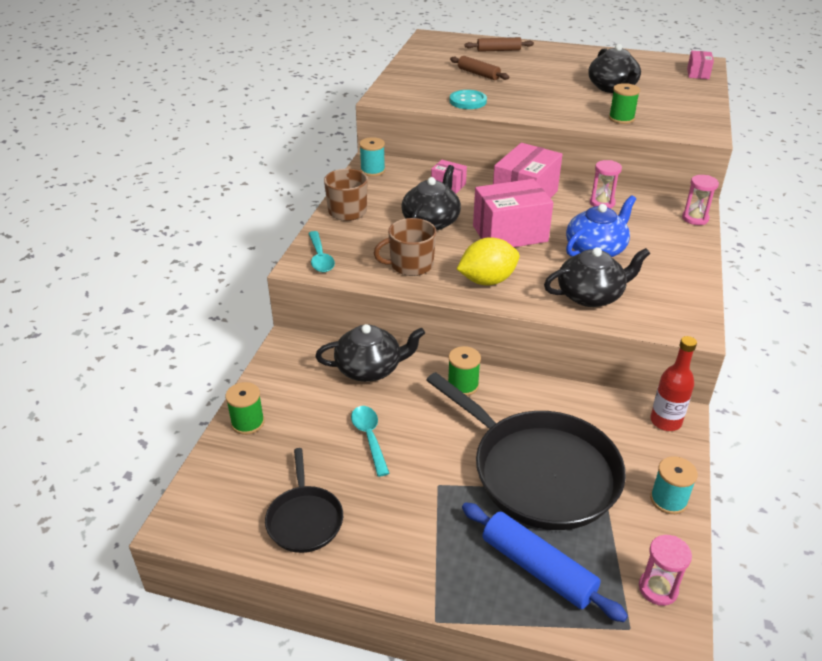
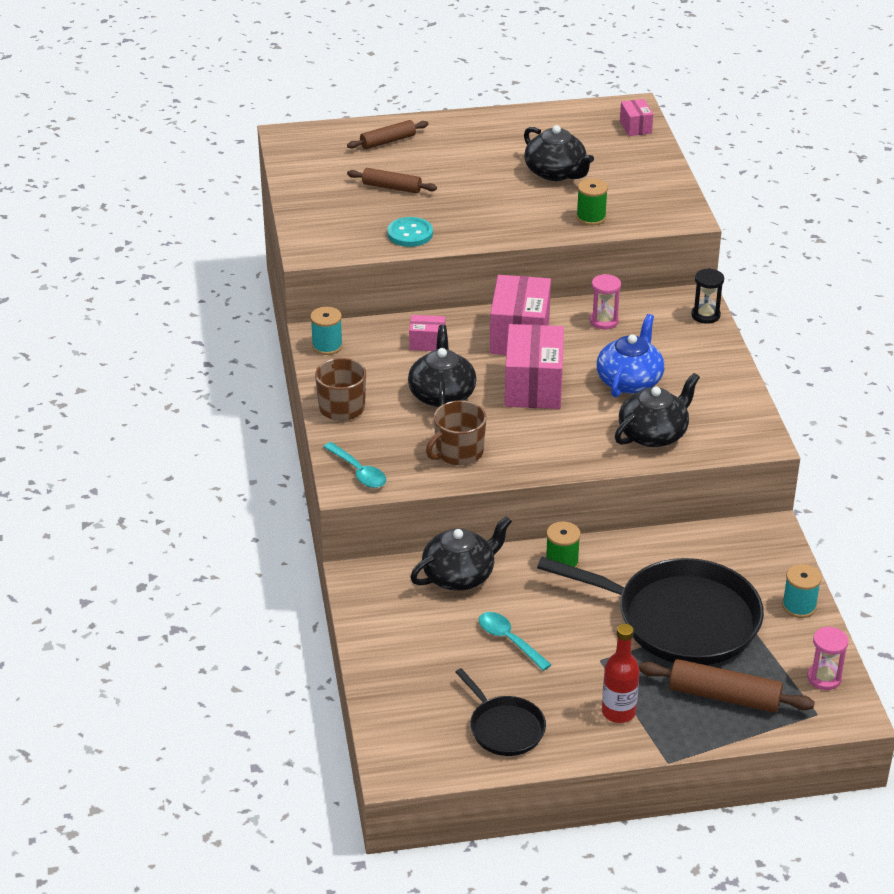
camera: 25 degrees left, 0 degrees up
green spool [225,382,265,435] -> none
yellow lemon [457,237,519,285] -> none
blue rolling pin [462,502,628,622] -> brown rolling pin [639,659,815,713]
pink box [473,179,553,247] -> pink box turned 45 degrees counterclockwise [505,324,564,409]
red bottle [650,336,697,431] -> red bottle moved to [602,624,640,723]
pink hourglass [682,175,719,225] -> black hourglass [691,268,724,324]

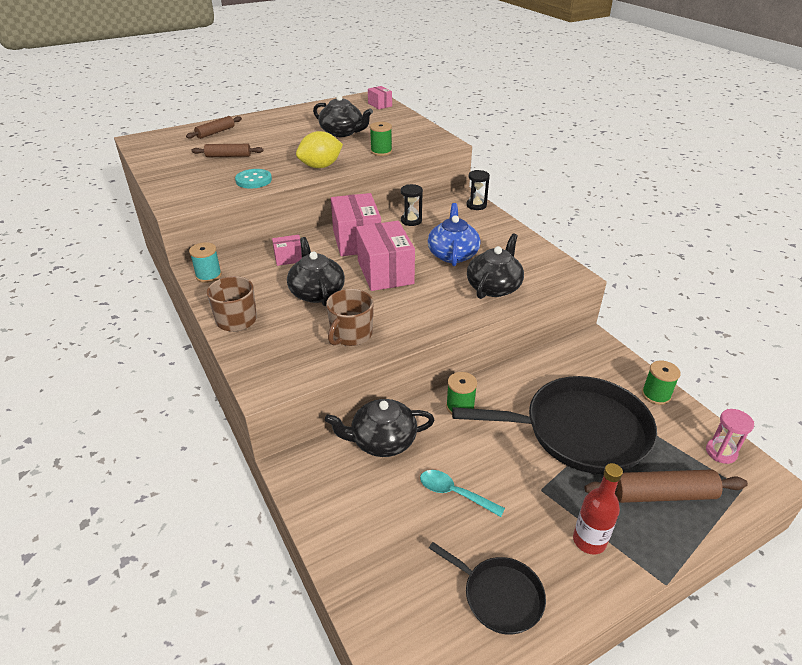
camera: 20 degrees left, 0 degrees up
turquoise spoon [323,442,386,488] -> none
black teapot [410,516,512,591] -> black teapot turned 135 degrees counterclockwise [325,399,434,457]
pink hourglass [590,274,621,330] -> black hourglass [401,184,423,226]
turquoise spool [782,564,821,618] -> green spool [642,361,681,405]
none -> yellow lemon [296,131,343,168]

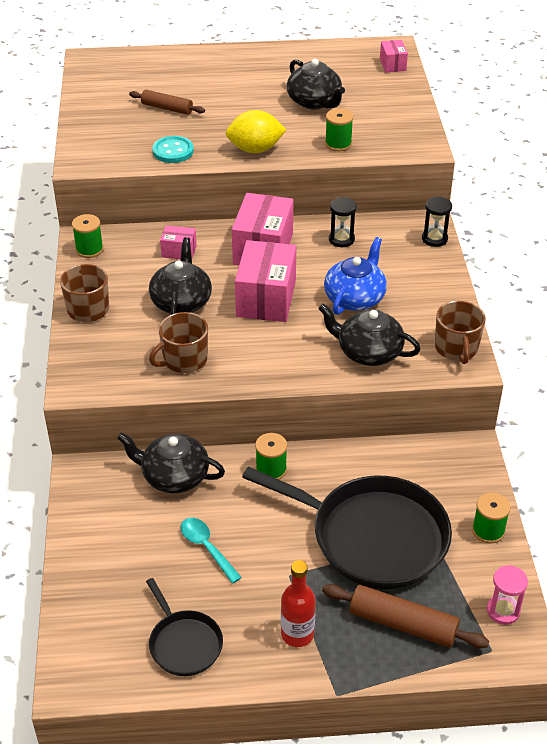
camera: 25 degrees right, 5 degrees up
brown rolling pin [186,116,242,139] -> none
turquoise spool [189,242,222,283] -> green spool [72,214,103,258]
black teapot [467,234,524,299] -> black teapot turned 120 degrees counterclockwise [318,303,421,366]
none -> brown mug [435,301,486,364]

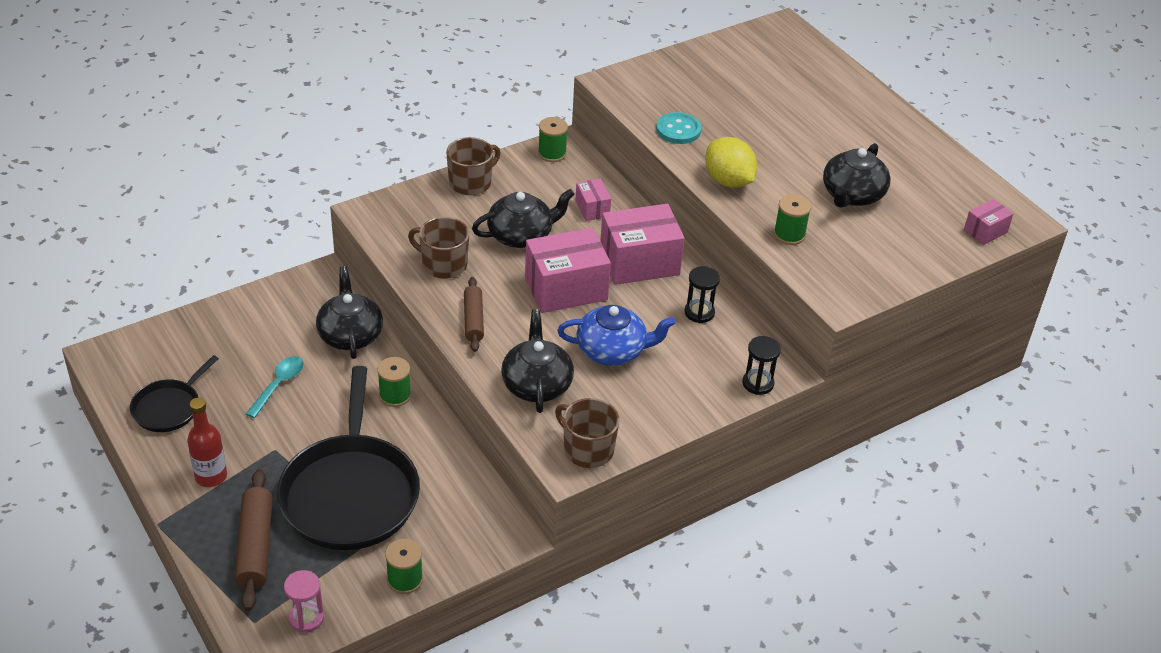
camera: 60 degrees right, 0 degrees up
brown rolling pin [129,90,205,115] -> brown rolling pin moved to [464,277,484,352]
brown mug [435,301,486,364] -> brown mug turned 75 degrees clockwise [555,398,619,468]

